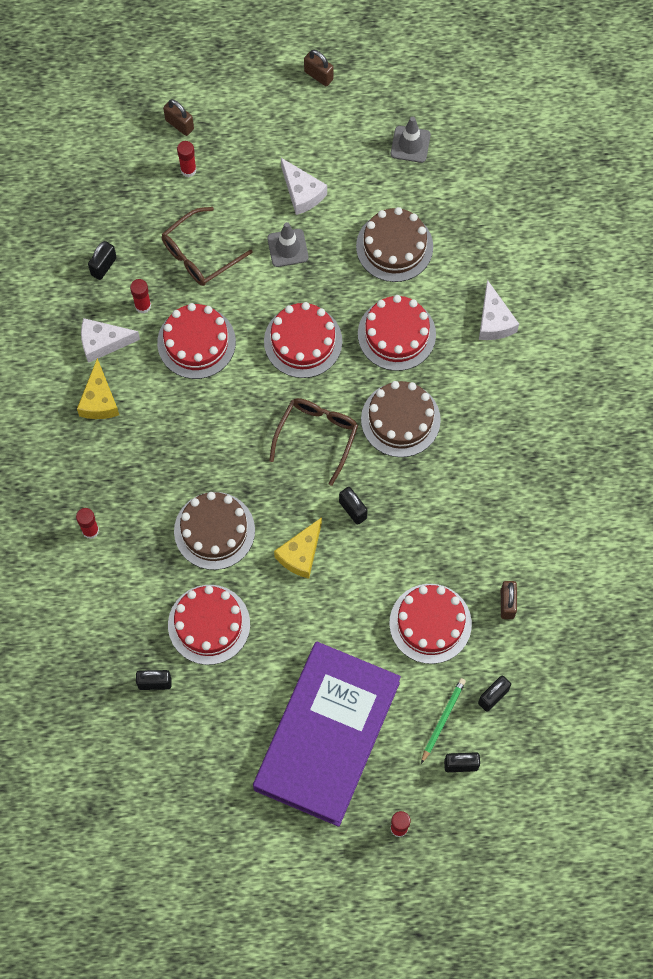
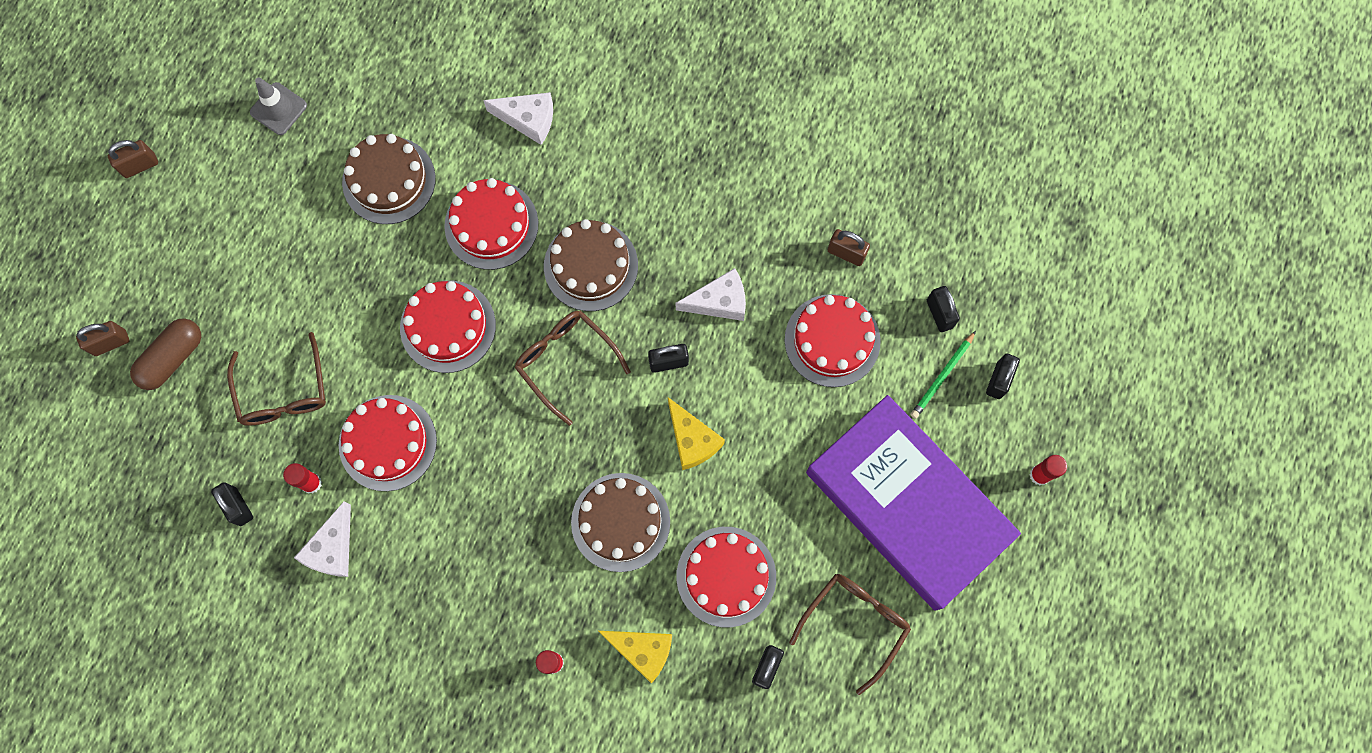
camera: 65 degrees left, 5 degrees up
yellow cheese [77,358,119,419] -> yellow cheese moved to [598,631,672,683]
red glue stick [177,141,197,177] -> brown capsule [130,318,201,390]
grey traffic cone [267,222,309,267] -> none
white cheese [281,158,327,215] -> white cheese moved to [676,268,746,321]
green pencil [421,678,466,764] -> green pencil turned 105 degrees counterclockwise [910,331,976,419]
none -> brown glasses [789,574,911,695]

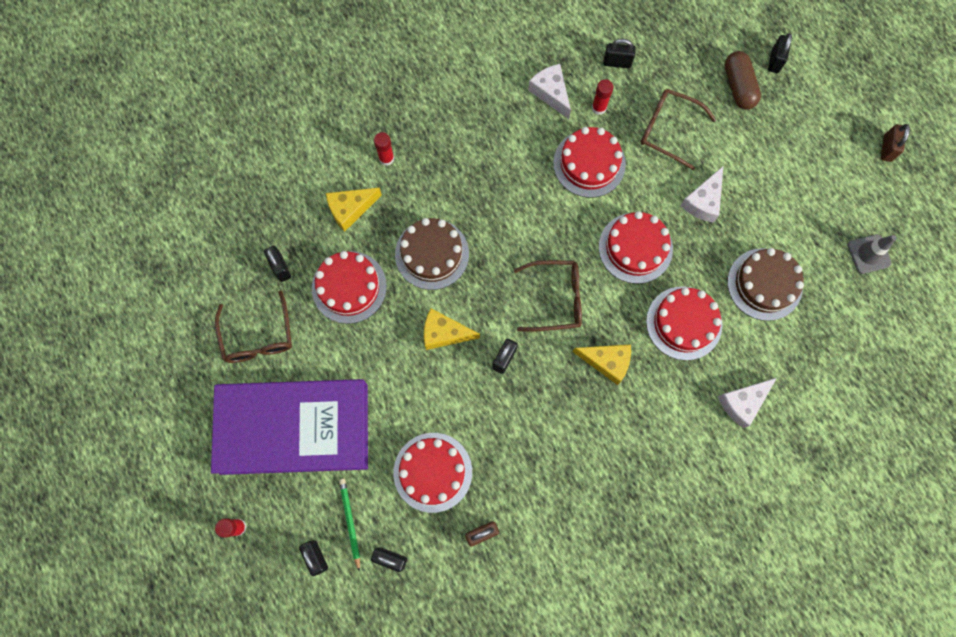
camera: 130 degrees right, 0 degrees up
brown padlock [76,321,129,356] -> black padlock [768,33,792,73]
brown cake [544,219,638,311] -> yellow cheese [573,345,631,385]
white cheese [676,268,746,321] -> white cheese moved to [680,167,723,223]

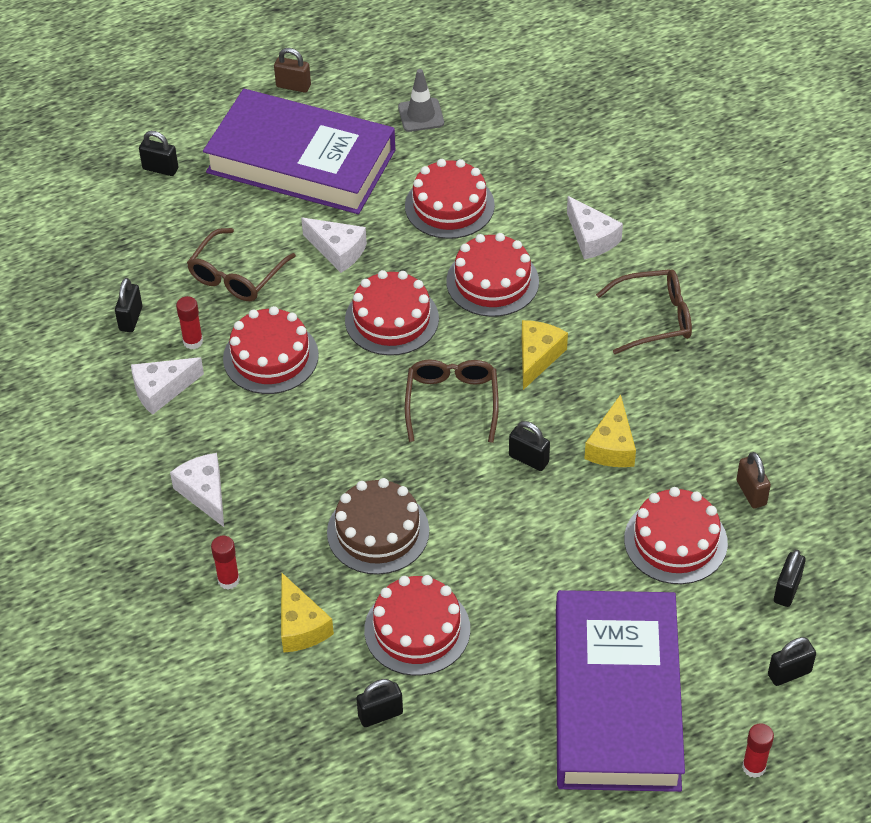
camera: 85 degrees left, 25 degrees down
brown glasses [215,290,292,363] -> brown glasses moved to [596,269,692,354]
green pencil [339,479,360,572] -> none
yellow cheese [424,309,480,350] -> yellow cheese moved to [584,394,636,467]
brown capsule [725,51,761,109] -> none
brown cake [727,248,804,321] -> red cake [405,159,495,239]
none -> white cheese [170,453,224,527]
none -> purple book [203,89,396,214]

